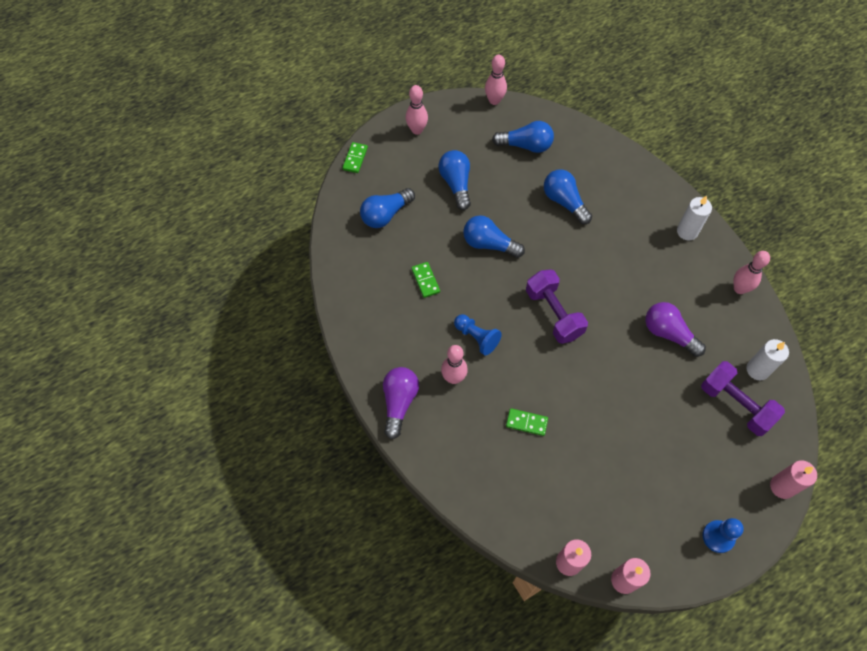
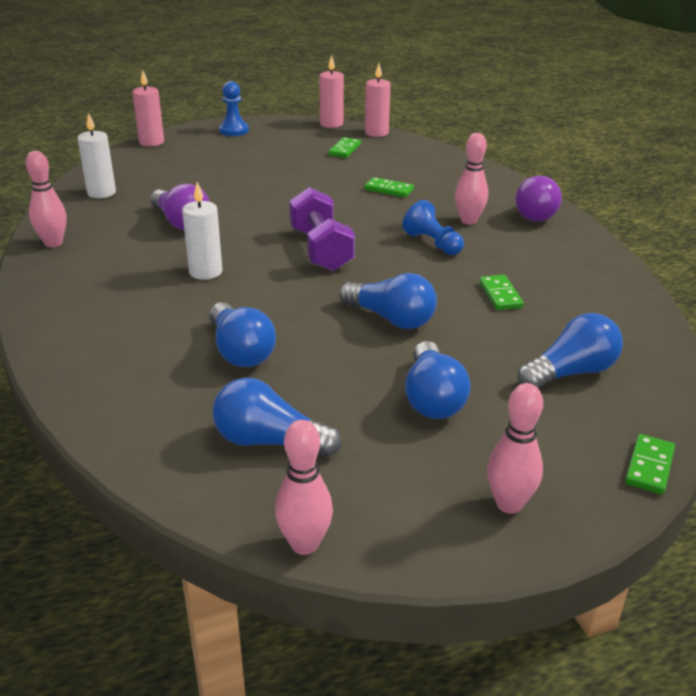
camera: 170 degrees left, 30 degrees down
white candle [677,196,712,241] -> white candle moved to [182,182,222,280]
purple dumbbell [701,361,785,436] -> none
none -> green domino [328,137,361,158]

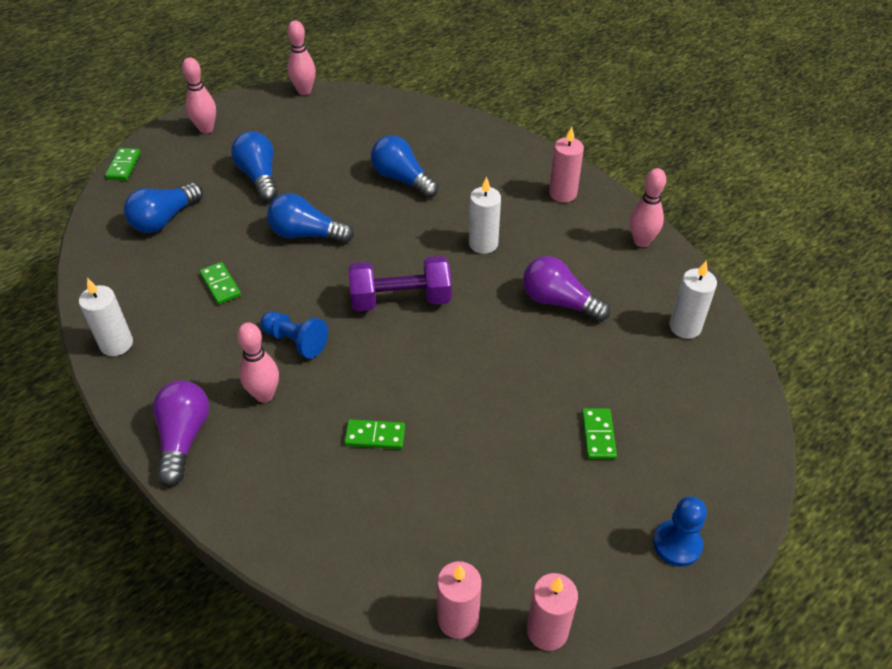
camera: 160 degrees right, 15 degrees up
pink candle [132,70,164,146] -> pink candle moved to [549,127,584,202]
blue light bulb [213,378,342,457] -> none
purple dumbbell [289,187,355,271] -> purple dumbbell turned 60 degrees counterclockwise [349,256,452,311]
green domino [328,137,361,158] -> green domino moved to [582,408,617,459]
none -> white candle [79,278,133,356]

